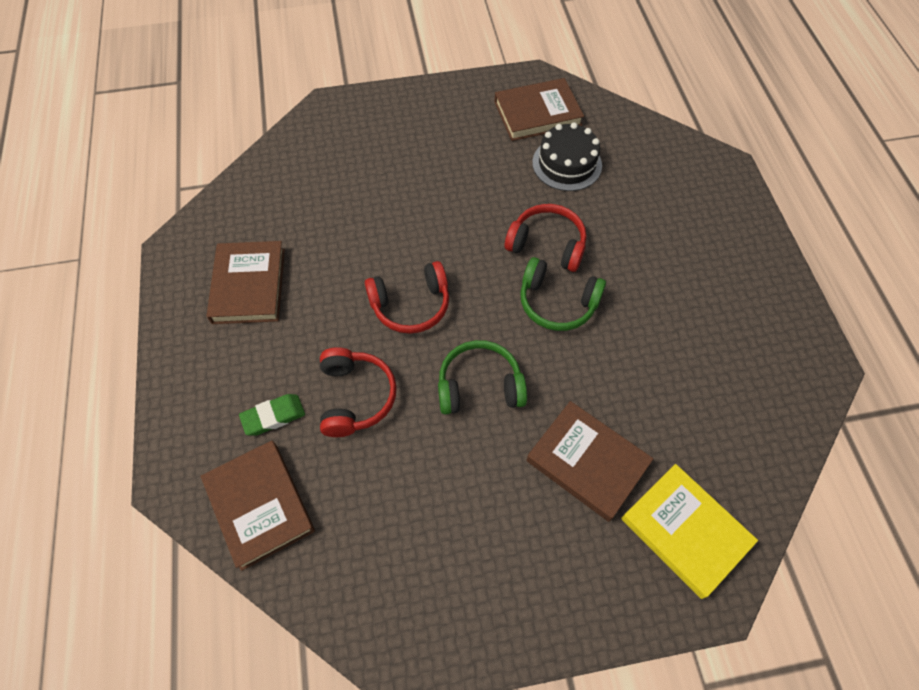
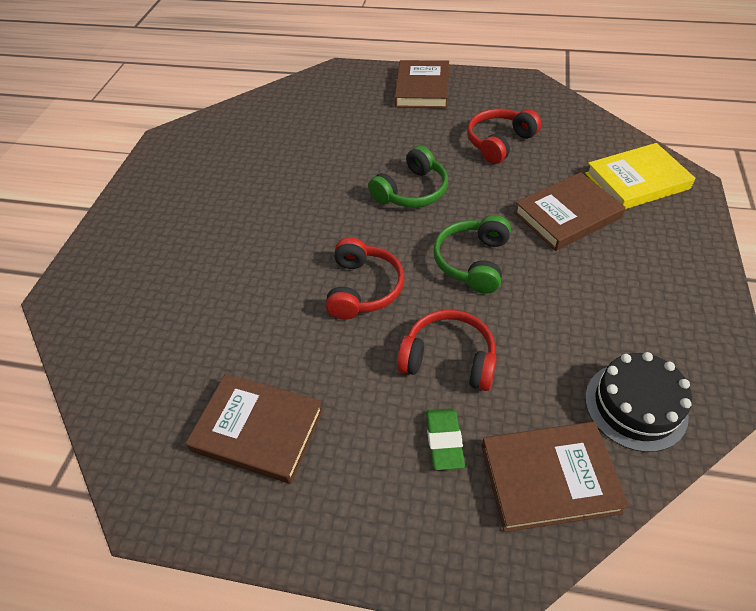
camera: 65 degrees left, 10 degrees down
brown book [495,78,584,141] -> brown book moved to [394,60,449,108]
red headphones [505,204,587,272] -> red headphones moved to [467,109,541,164]
black cake [532,122,602,191] -> black cake moved to [585,352,692,452]

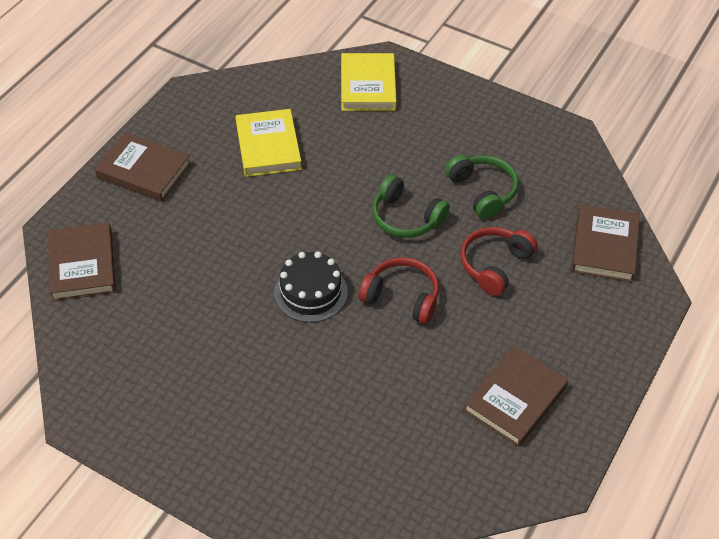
camera: 75 degrees left, 0 degrees up
green headphones [368,146,448,208] -> green headphones moved to [445,155,519,219]
green eraser [426,408,465,470] -> none
red headphones [467,109,541,164] -> yellow book [236,109,302,177]
brown book [514,172,626,251] -> brown book moved to [48,222,116,301]
black cake [585,352,692,452] -> black cake moved to [274,252,348,323]

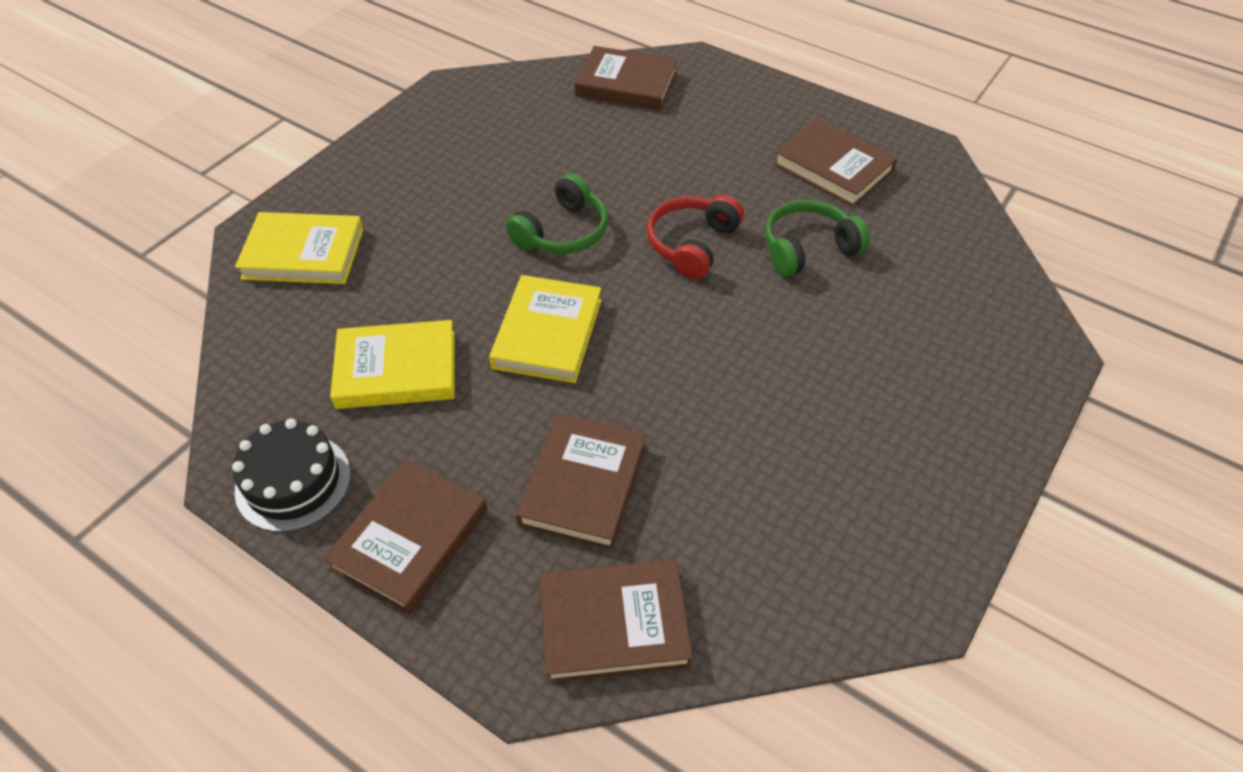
camera: 85 degrees left, 0 degrees up
black cake [274,252,348,323] -> black cake moved to [232,418,351,532]
green headphones [445,155,519,219] -> green headphones moved to [765,200,870,277]
red headphones [460,227,538,296] -> none
none -> yellow book [489,275,602,383]
none -> brown book [516,413,647,550]

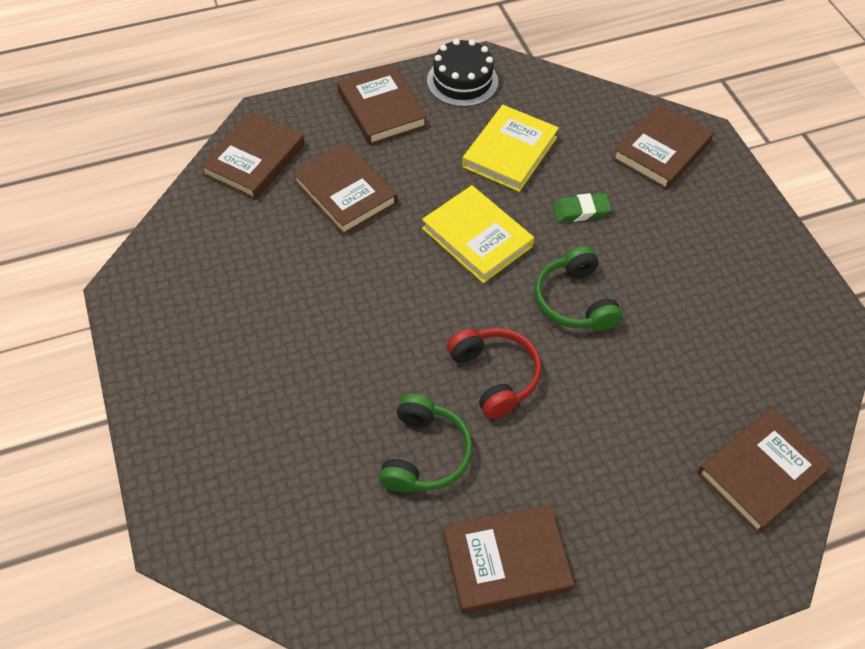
camera: 125 degrees right, 5 degrees up
yellow book [235,212,363,284] -> brown book [612,103,714,190]
none -> green eraser [552,193,612,222]

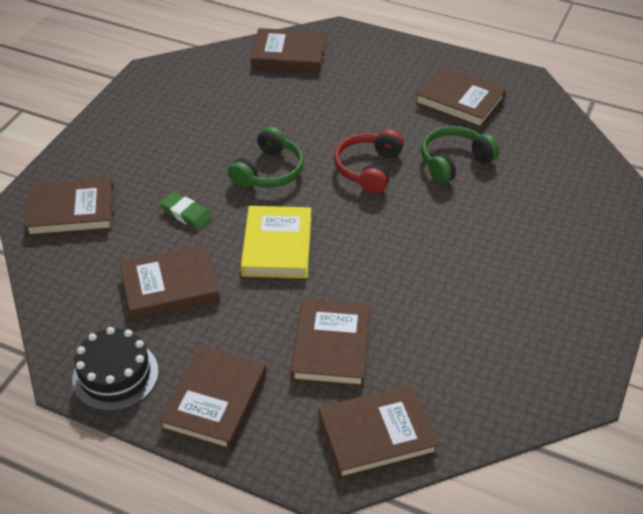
camera: 135 degrees left, 10 degrees down
yellow book [462,105,559,192] -> brown book [120,244,220,320]

